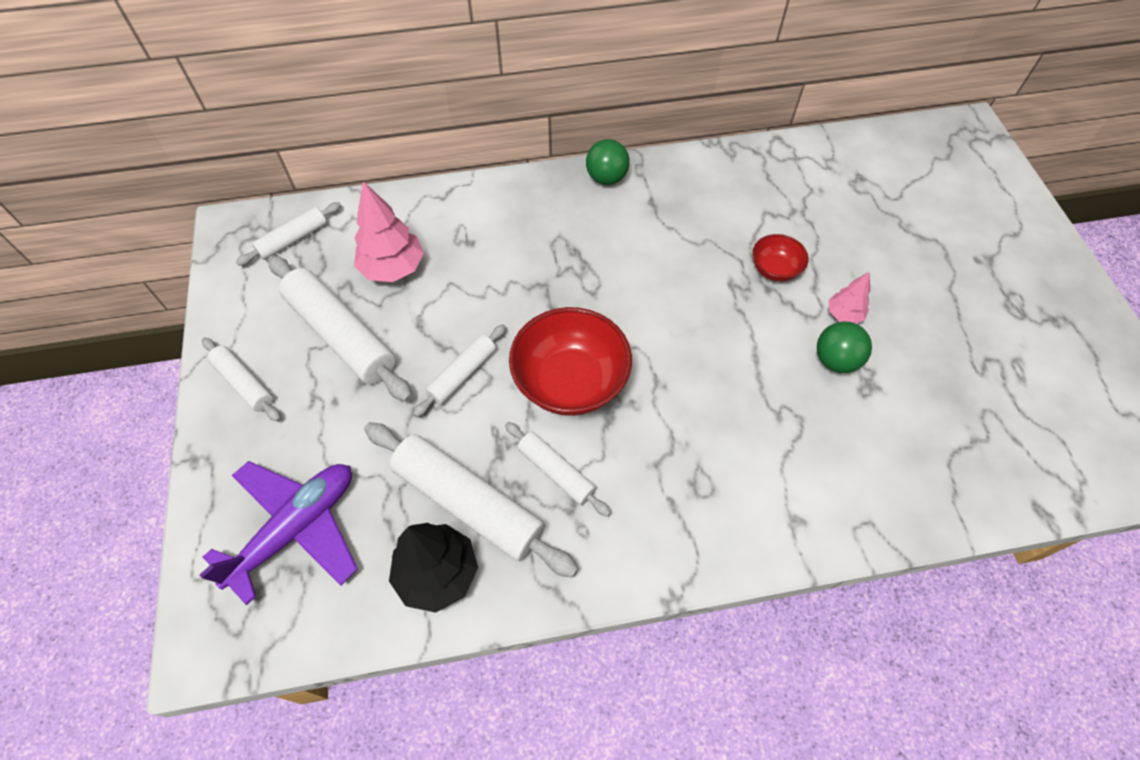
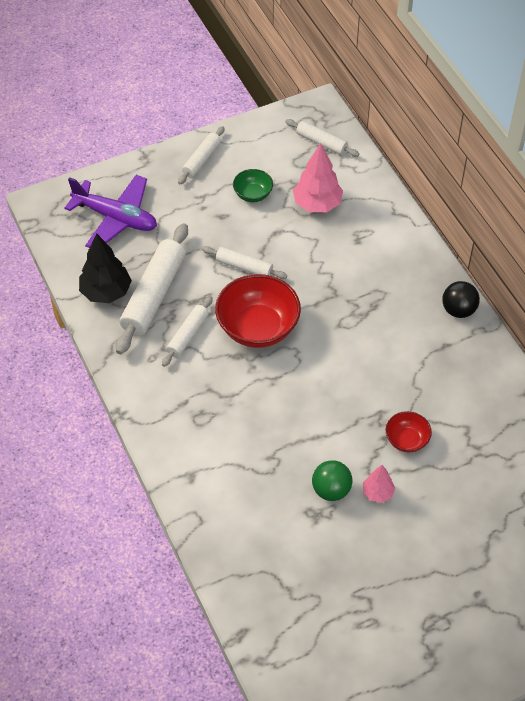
camera: 75 degrees right, 5 degrees down
white rolling pin [268,255,412,402] -> green bowl [233,169,273,202]
green ball [586,139,630,185] -> black ball [442,281,480,318]

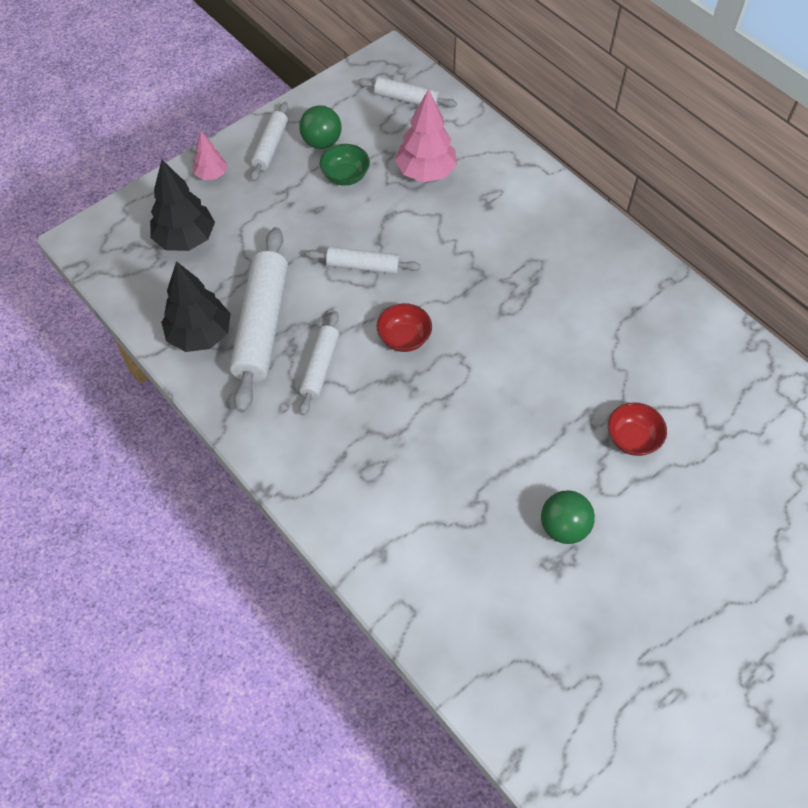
camera: 15 degrees left, 5 degrees up
purple plane [64,175,157,248] -> black tree [150,160,215,251]
red bowl [215,274,301,348] -> red bowl [377,303,432,352], size x0.51
pink tree [363,465,395,503] -> pink tree moved to [193,131,227,180]
black ball [442,281,480,318] -> none
none -> green ball [299,105,341,149]

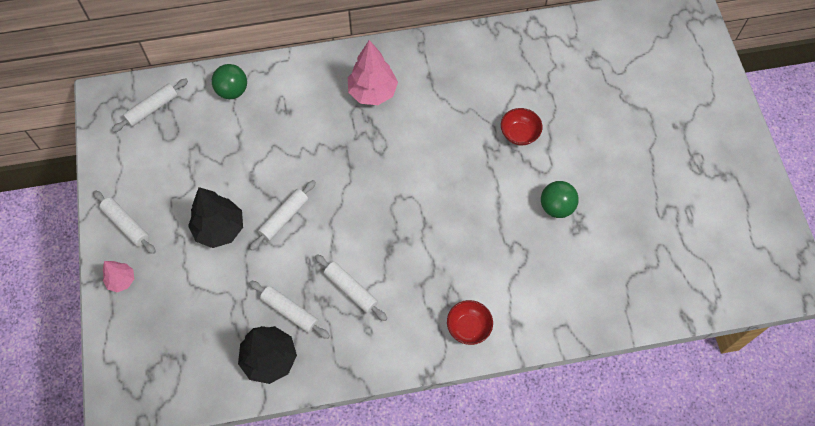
camera: 60 degrees left, 5 degrees up
black tree [150,160,215,251] -> black tree moved to [188,187,243,248]
white rolling pin [230,227,288,413] -> white rolling pin [249,281,330,339], size x0.55
green ball [299,105,341,149] -> green ball moved to [212,64,247,99]
green bowl [320,144,370,186] -> none
red bowl [377,303,432,352] -> red bowl moved to [447,300,493,345]
pink tree [395,89,457,182] -> pink tree moved to [348,40,398,105]

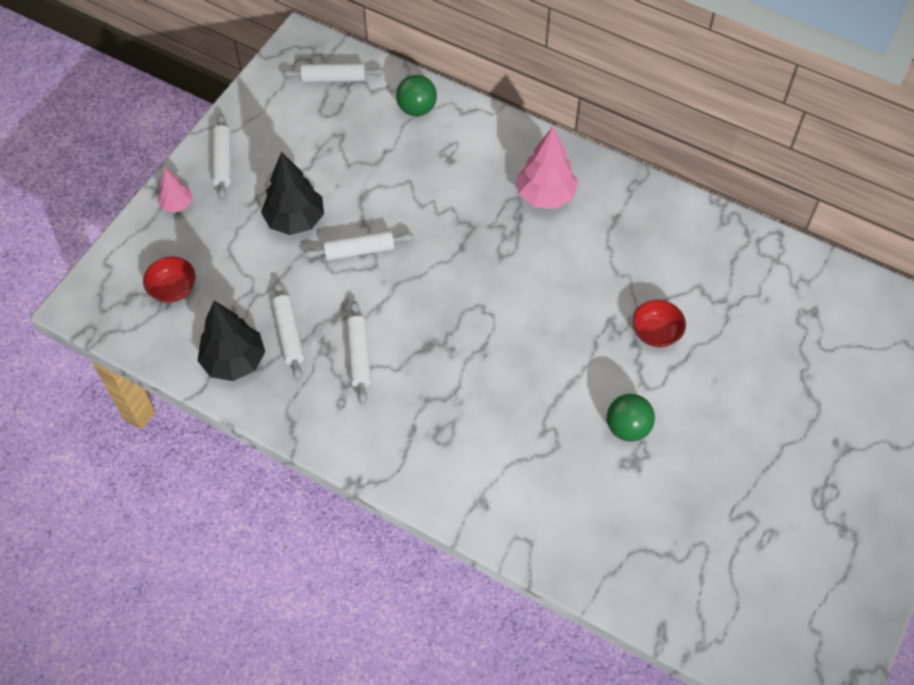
camera: 40 degrees right, 5 degrees down
red bowl [447,300,493,345] -> red bowl moved to [143,256,196,303]

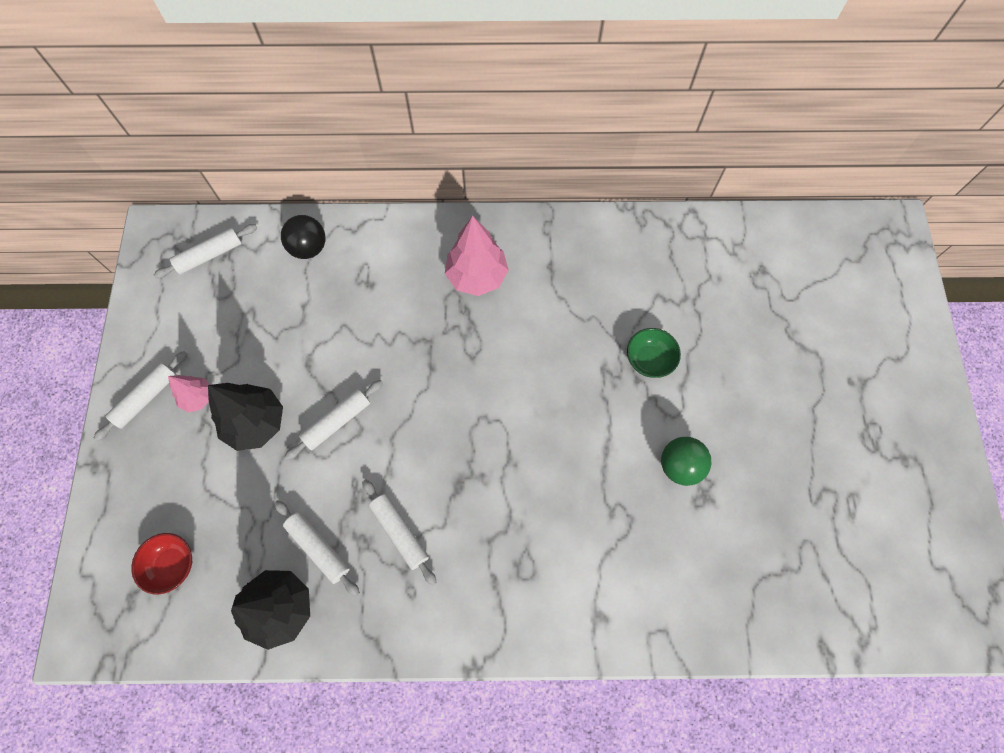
camera: 30 degrees left, 10 degrees up
pink tree [158,168,193,213] -> pink tree moved to [168,375,210,412]
white rolling pin [212,114,231,200] -> white rolling pin turned 75 degrees clockwise [93,351,188,441]
green ball [396,75,437,116] -> black ball [281,215,326,259]
red bowl [632,300,686,347] -> green bowl [627,328,681,378]

